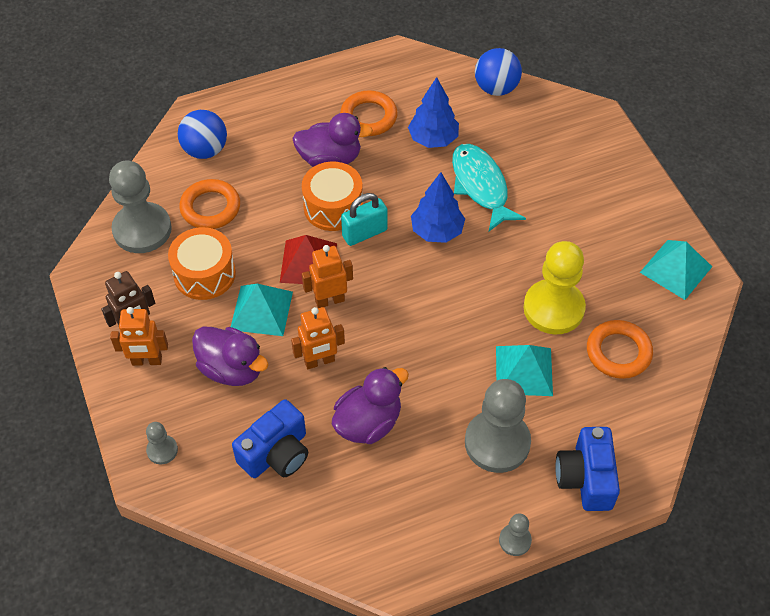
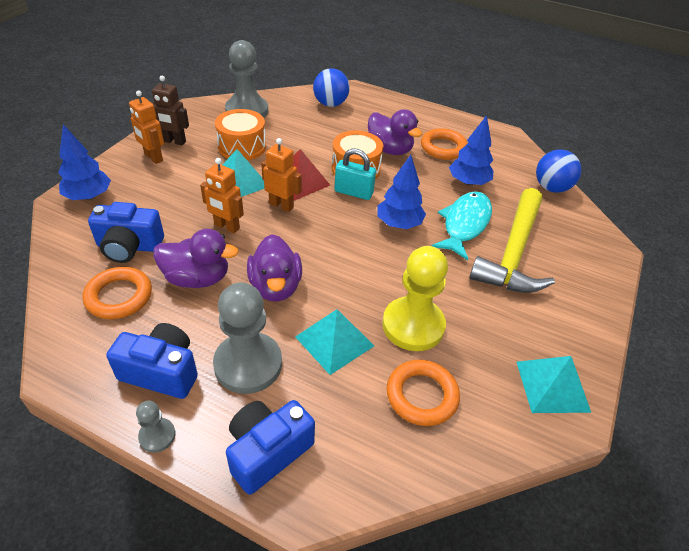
camera: 45 degrees right, 10 degrees down
grey pawn [146,422,178,465] -> blue tree [58,124,111,200]
orange ring [179,179,240,229] -> orange ring moved to [83,267,152,319]
purple duck [192,326,269,386] -> purple duck moved to [247,234,302,302]
none -> blue camera [106,323,198,399]
none -> yellow hammer [469,188,555,293]

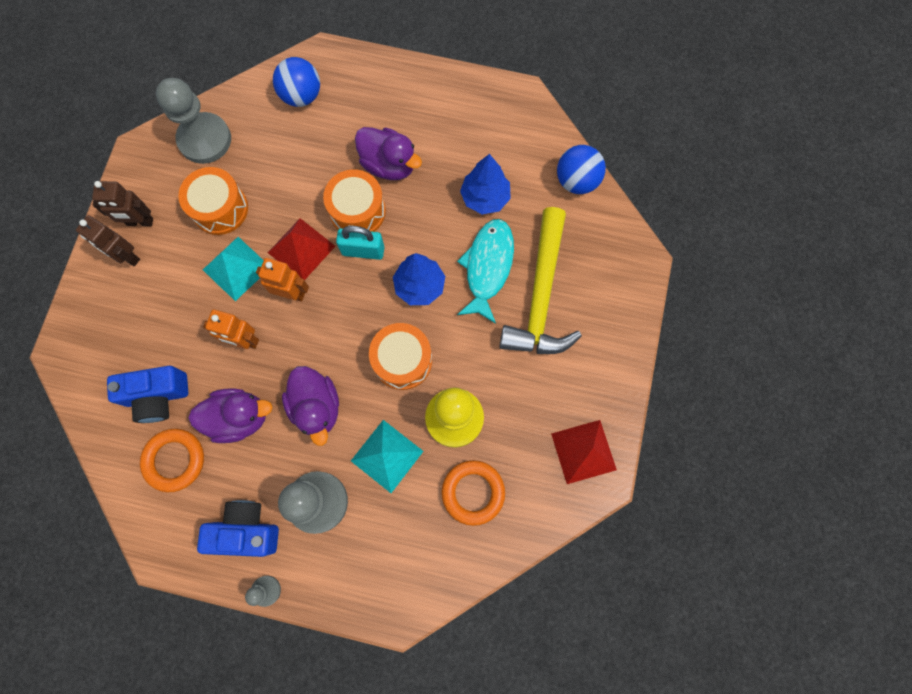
camera: 10 degrees left, 30 degrees up
blue tree [58,124,111,200] -> none
orange robot [129,90,164,164] -> brown robot [76,215,140,266]
blue camera [226,400,315,495] -> none
orange ring [421,128,468,160] -> none
turquoise pyramid [517,356,591,413] -> red pyramid [551,420,617,484]
none -> orange drum [369,323,432,390]

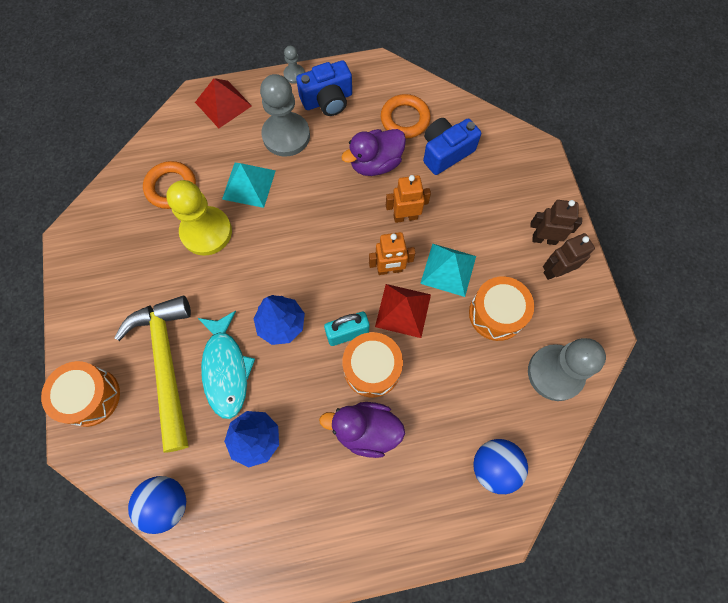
camera: 155 degrees right, 5 degrees down
purple duck [282,366,339,446] -> none
orange drum [369,323,432,390] -> orange drum moved to [41,361,120,427]
red pyramid [551,420,617,484] -> red pyramid moved to [195,78,252,128]

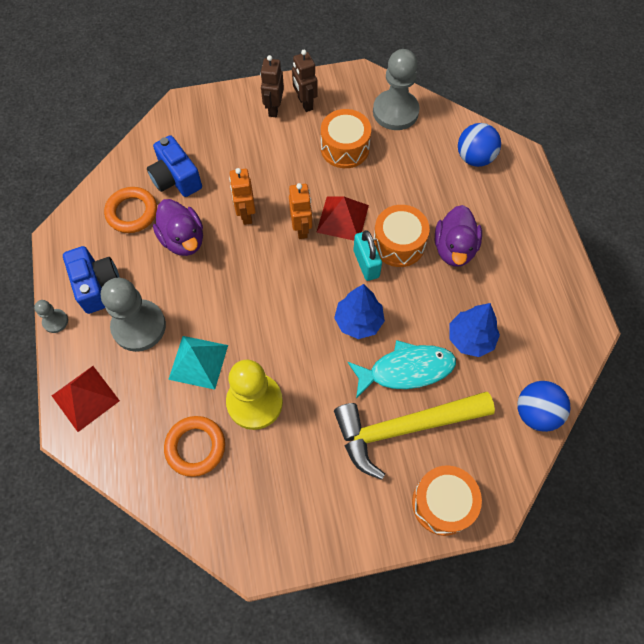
camera: 90 degrees left, 5 degrees down
turquoise pyramid [420,244,476,297] -> none

